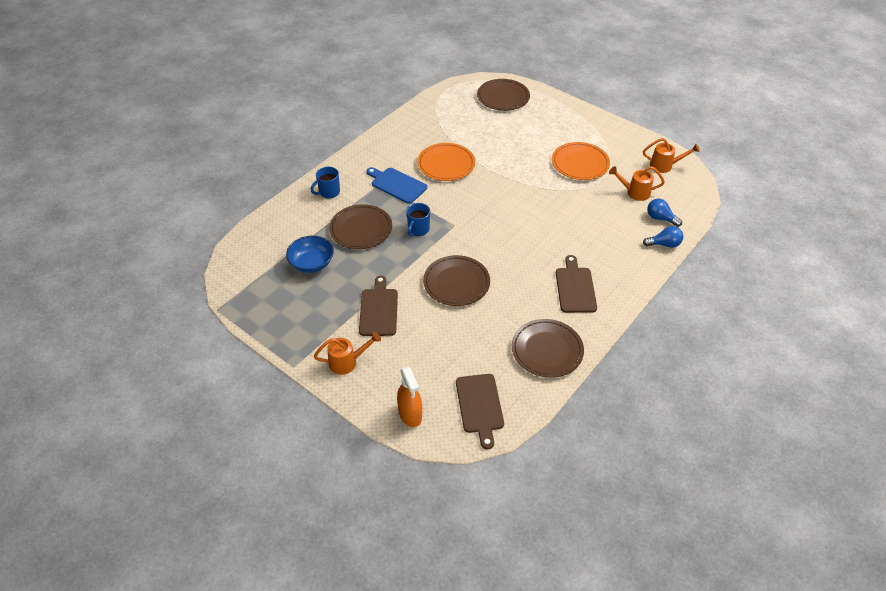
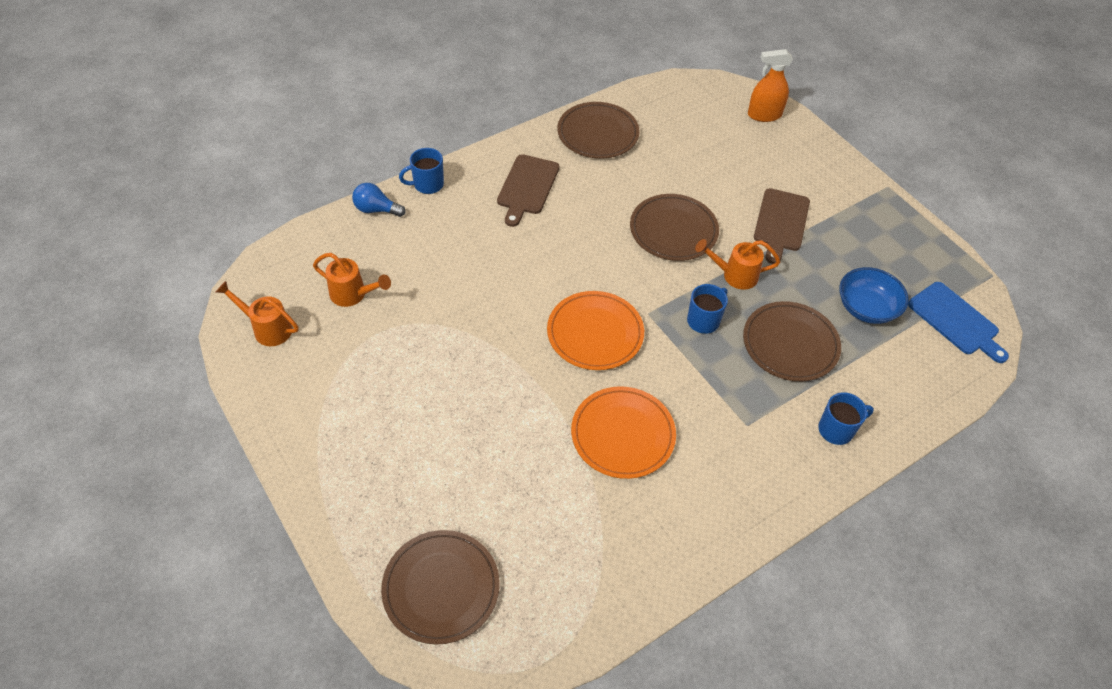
camera: 165 degrees left, 5 degrees up
orange watering can [314,332,381,375] -> orange watering can moved to [695,239,780,290]
blue cutting board [366,167,427,204] -> blue cutting board moved to [908,282,1009,363]
orange spray bottle [397,366,422,427] -> orange spray bottle turned 90 degrees counterclockwise [748,49,793,122]
brown cutting board [456,374,504,449] -> none
orange plate [552,142,610,180] -> orange plate moved to [547,291,644,370]
blue light bulb [647,199,682,227] -> none
none -> blue mug [399,148,444,194]

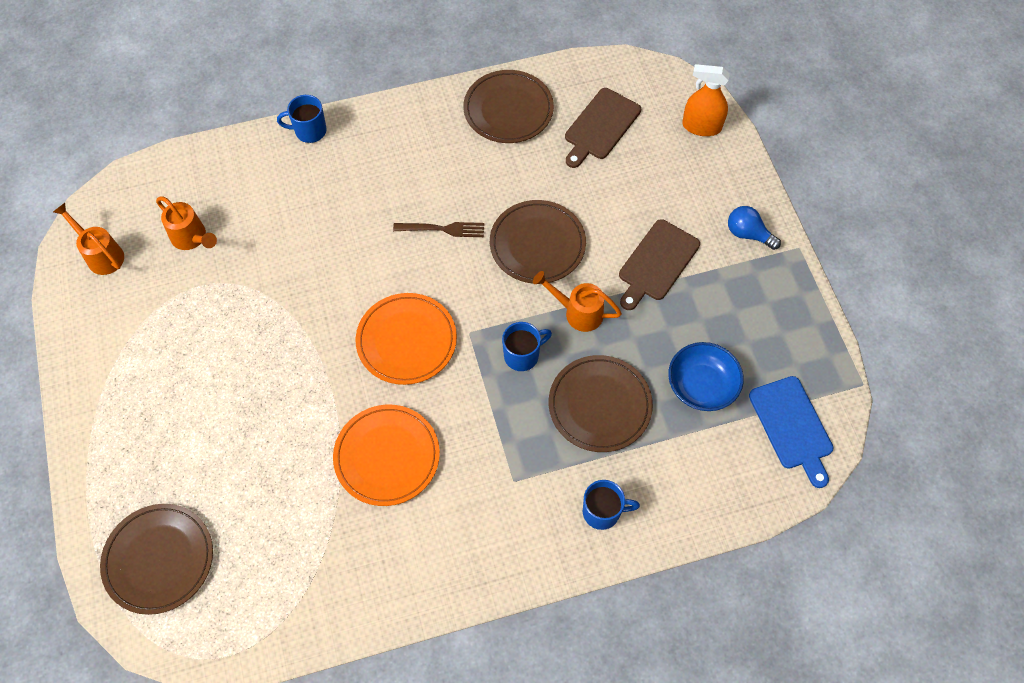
camera: 20 degrees right, 10 degrees up
blue light bulb [352,183,406,217] -> blue light bulb moved to [728,206,781,250]
brown cutting board [497,154,559,227] -> brown cutting board moved to [565,88,641,168]
none -> brown fork [393,222,484,237]

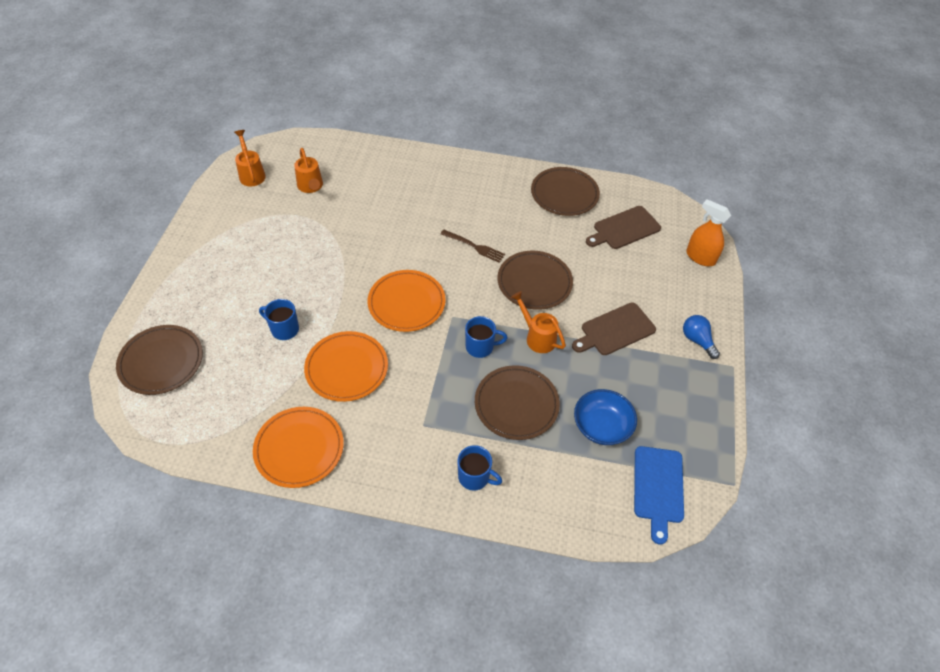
camera: 25 degrees right, 10 degrees down
blue mug [277,95,327,143] -> blue mug moved to [259,299,299,340]
none -> orange plate [253,407,344,488]

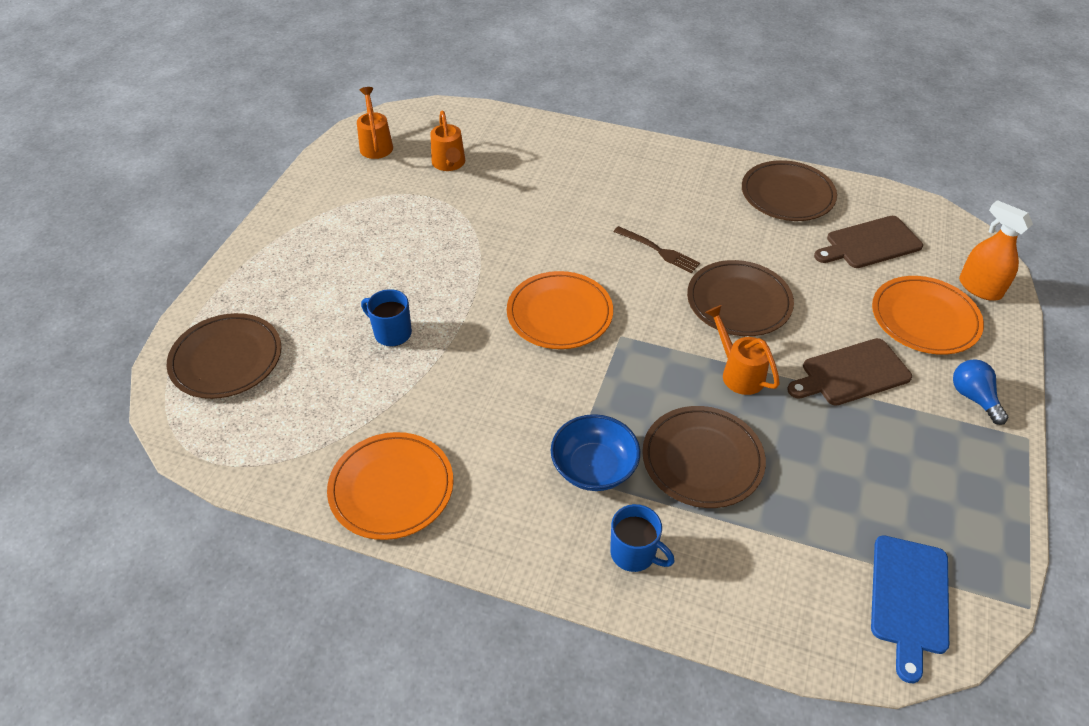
camera: 10 degrees right, 5 degrees down
orange plate [304,331,388,402] -> orange plate moved to [872,276,984,355]
blue mug [465,316,507,358] -> none
blue bowl [574,389,637,445] -> blue bowl moved to [551,414,640,491]

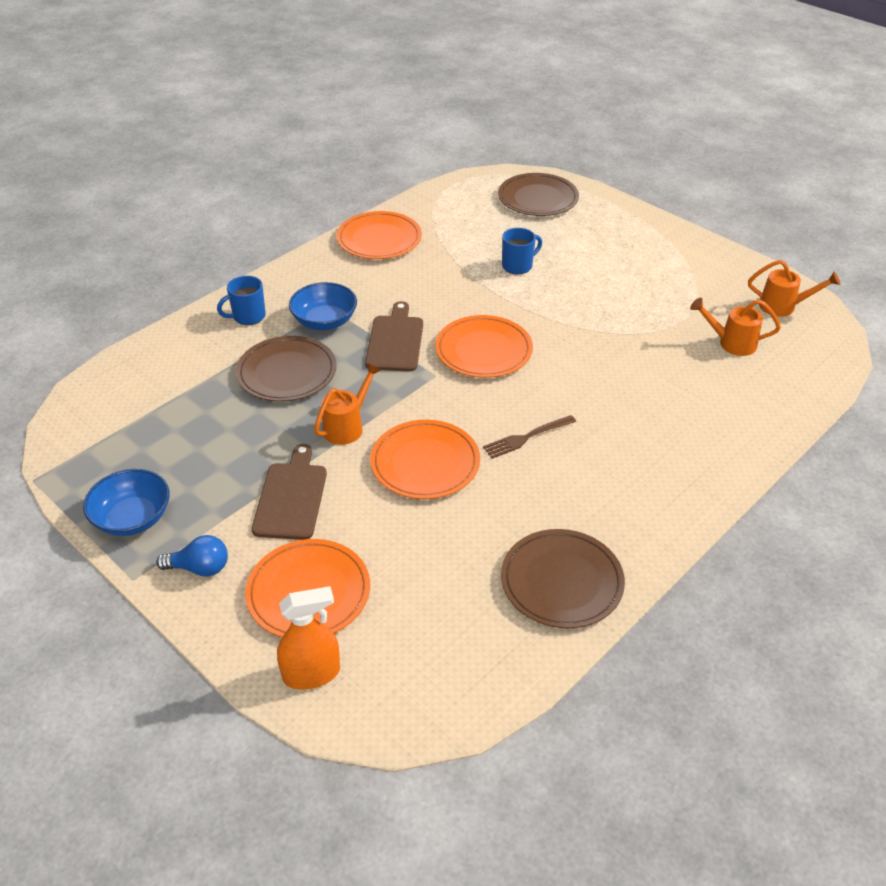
camera: 115 degrees right, 5 degrees down
brown plate [687,260,794,336] -> orange plate [370,420,480,499]
orange watering can [705,305,780,395] -> orange watering can turned 45 degrees counterclockwise [314,363,381,445]
brown cutting board [814,216,923,268] -> brown cutting board moved to [365,301,423,372]
blue cutting board [871,535,949,683] -> none
none -> blue bowl [83,469,170,536]

